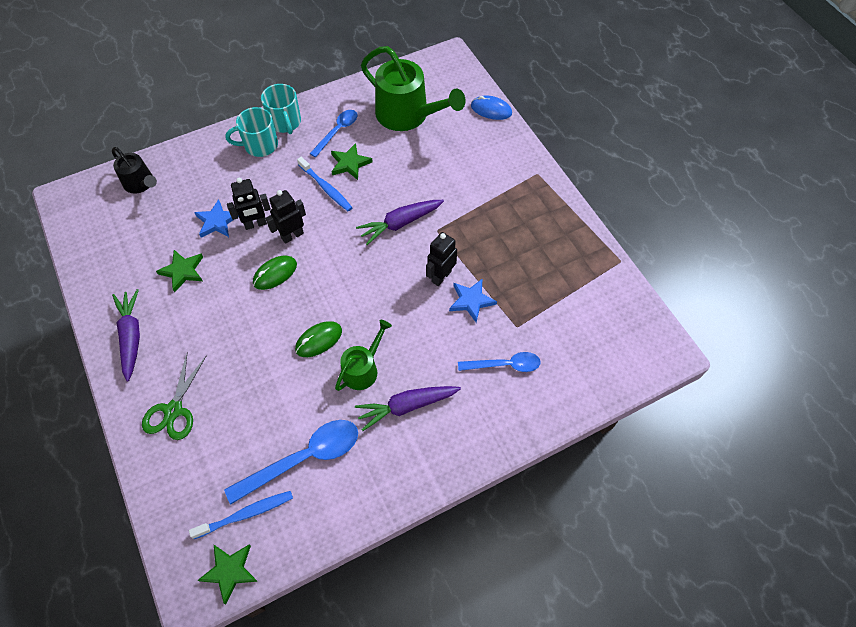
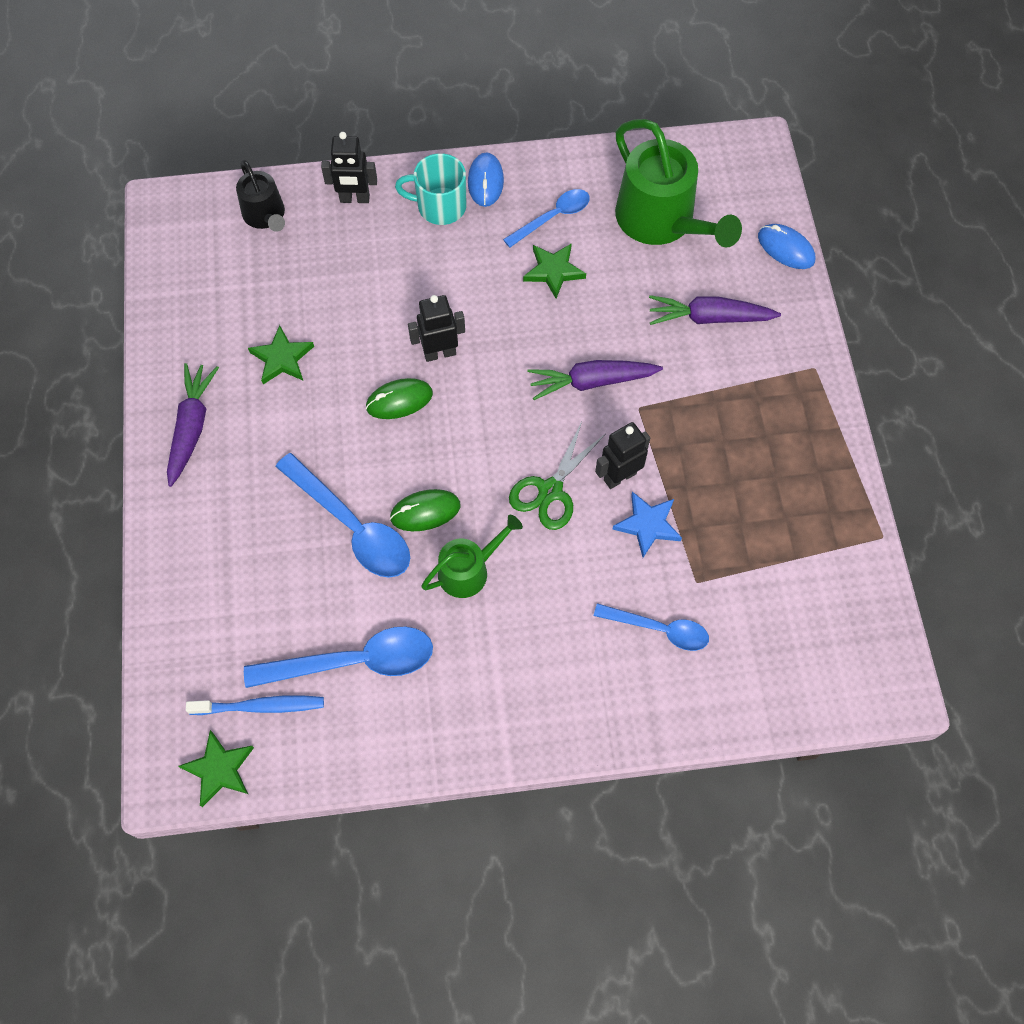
camera: 20 degrees right, 5 degrees up
green scissors [142,352,207,440] -> green scissors moved to [509,422,605,530]
blue star [194,199,239,238] -> none
black robot [227,178,271,230] -> black robot moved to [321,132,377,203]
turquoise mug [261,84,301,134] -> blue mouse [468,152,504,207]
blue toothbrush [297,157,353,211] -> none
purple carrot [355,386,461,431] -> purple carrot moved to [649,295,781,325]
none -> blue spoon [275,453,410,578]

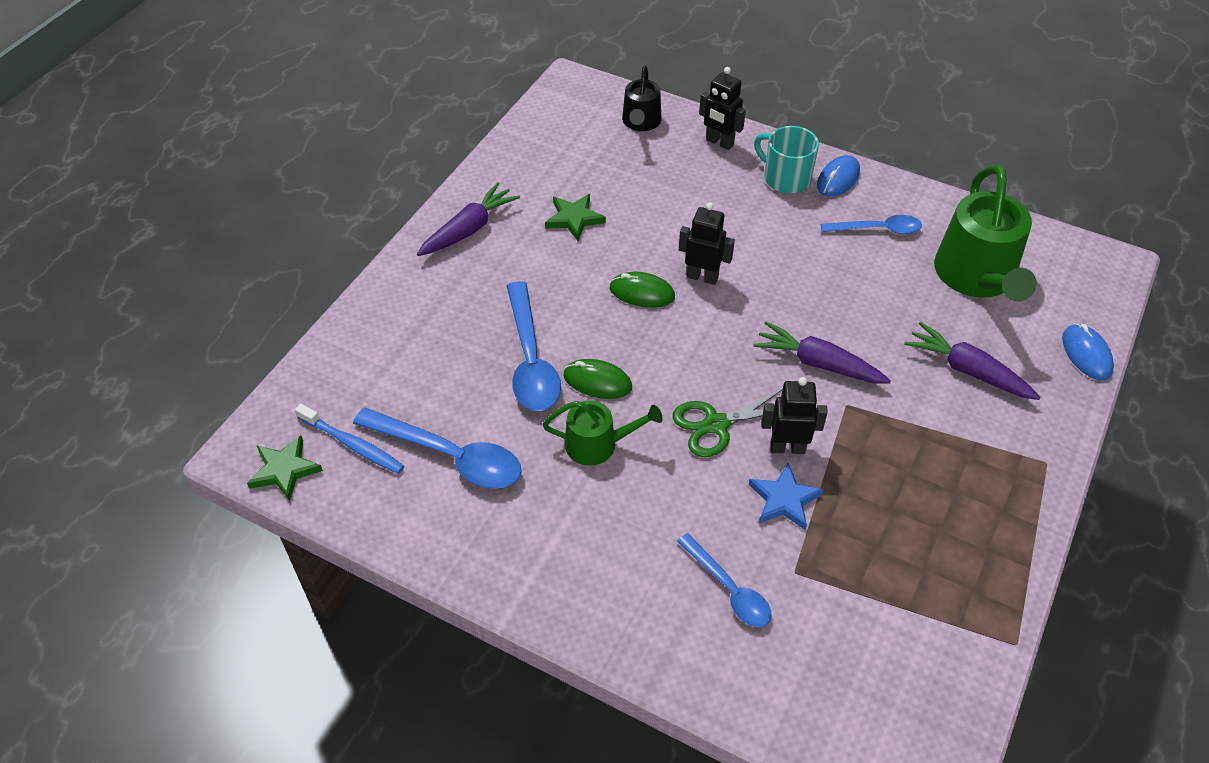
camera: 35 degrees right, 15 degrees down
green star [523,243,586,298] -> none

